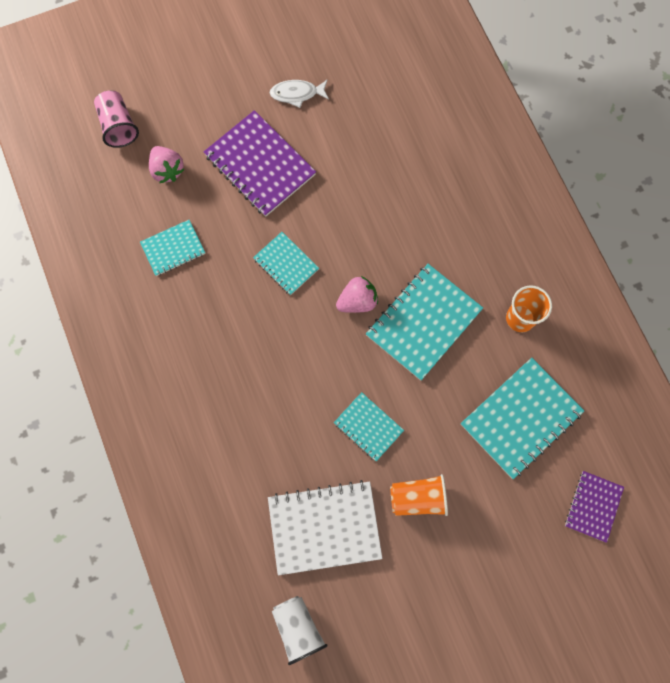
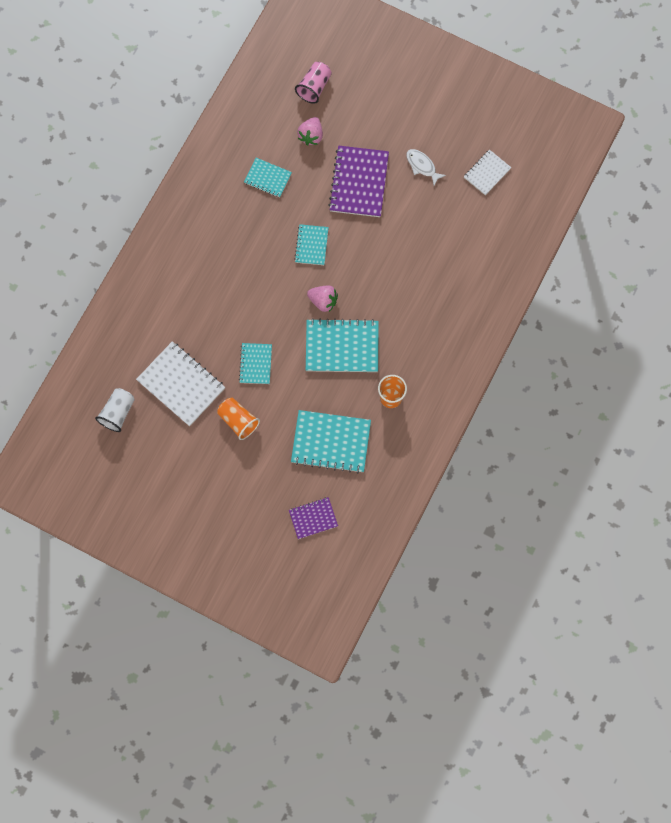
camera: 50 degrees right, 0 degrees up
none -> white notebook [464,150,511,195]

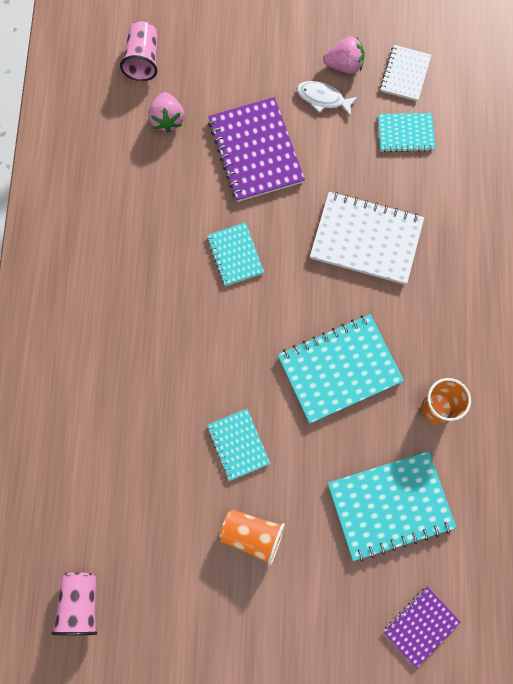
camera: 25 degrees left, 0 degrees up
white cup [95,388,135,432] -> pink cup [51,573,97,635]
white notebook [136,341,225,426] -> white notebook moved to [310,192,424,285]
turquoise notebook [244,158,292,198] -> turquoise notebook moved to [378,113,435,152]
pink strawberry [307,286,338,312] -> pink strawberry moved to [323,36,365,74]

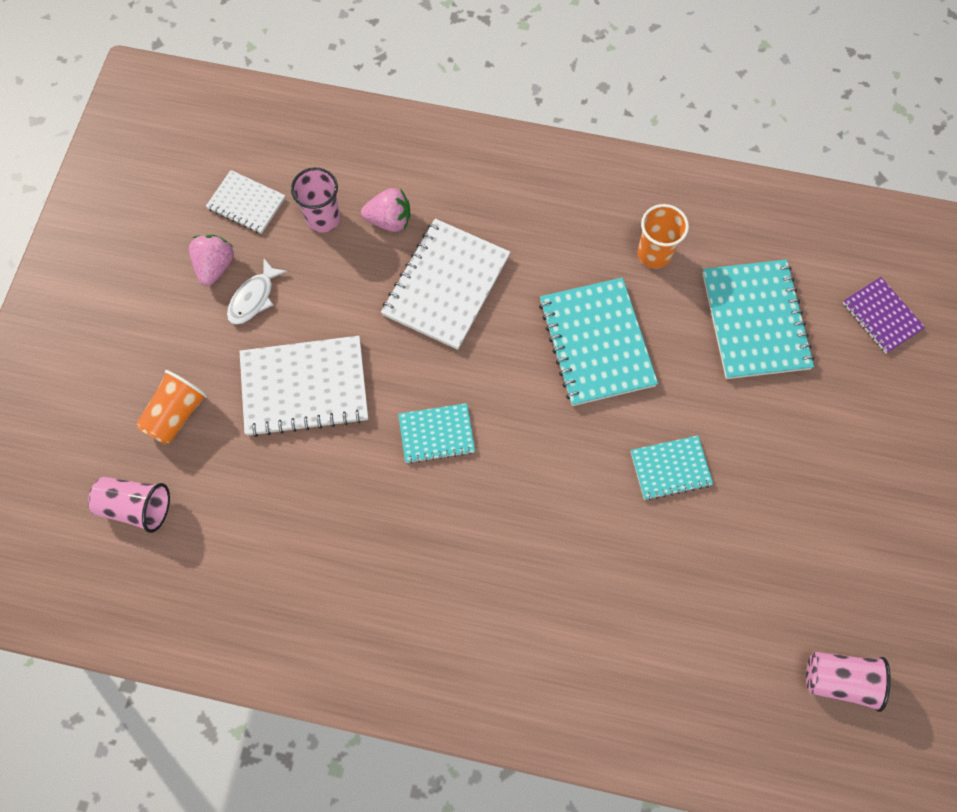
camera: 80 degrees left, 5 degrees down
pink strawberry [148,92,184,133] -> pink strawberry moved to [361,188,411,232]
purple notebook [208,97,305,202] -> white notebook [240,336,368,437]
orange cup [219,510,285,566] -> orange cup moved to [136,370,208,445]
turquoise notebook [378,113,435,152] -> pink cup [291,167,340,233]

